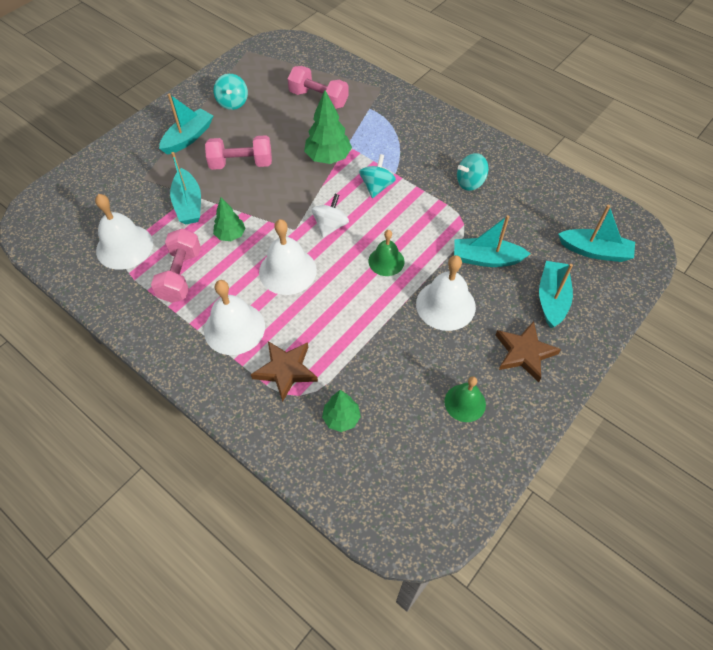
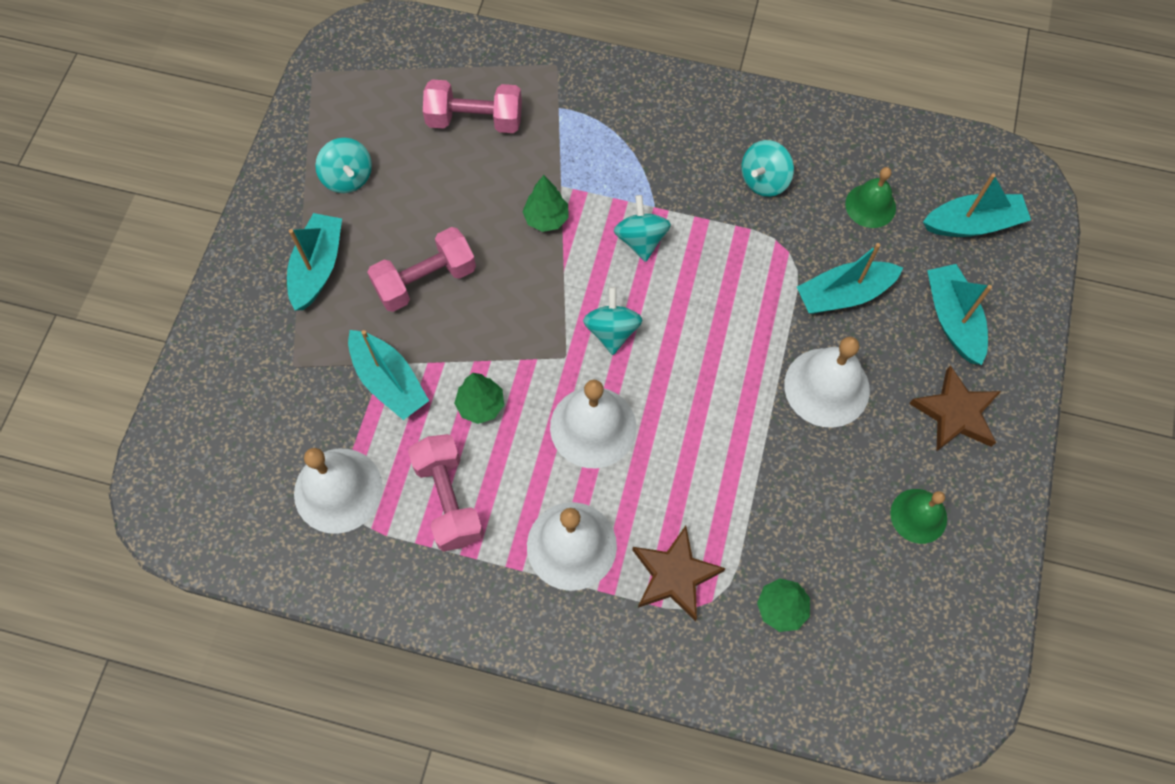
camera: 25 degrees left, 10 degrees up
green tree [304,90,352,164] -> green tree [522,175,569,232], size x0.63
white spinning top [312,194,349,238] -> turquoise spinning top [583,287,642,355]
green bell [368,230,405,276] -> green bell moved to [845,167,896,228]

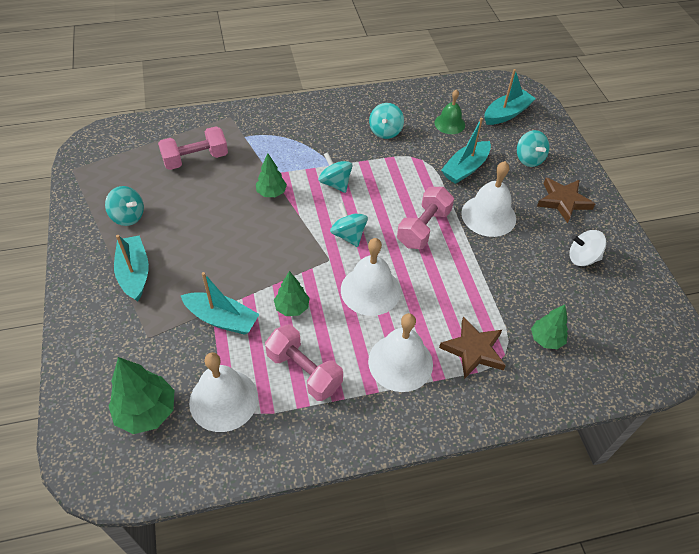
camera: 30 degrees left, 15 degrees down
pink dumbbell [367,227,476,312] -> pink dumbbell moved to [397,187,454,249]
green bell [890,489,947,544] -> white spinning top [569,230,606,266]
turquoise boat [927,264,992,365] -> turquoise spinning top [517,130,550,167]
none -> green tree [109,357,175,434]

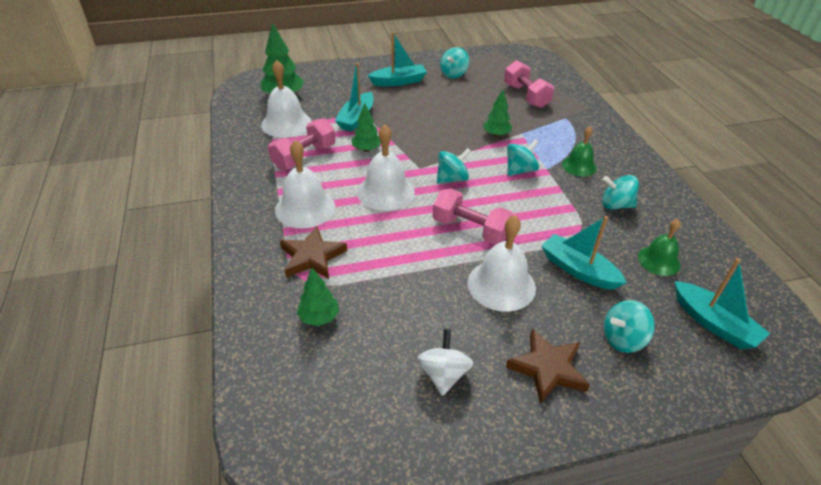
camera: 90 degrees right, 10 degrees down
none -> green bell [562,126,597,177]

